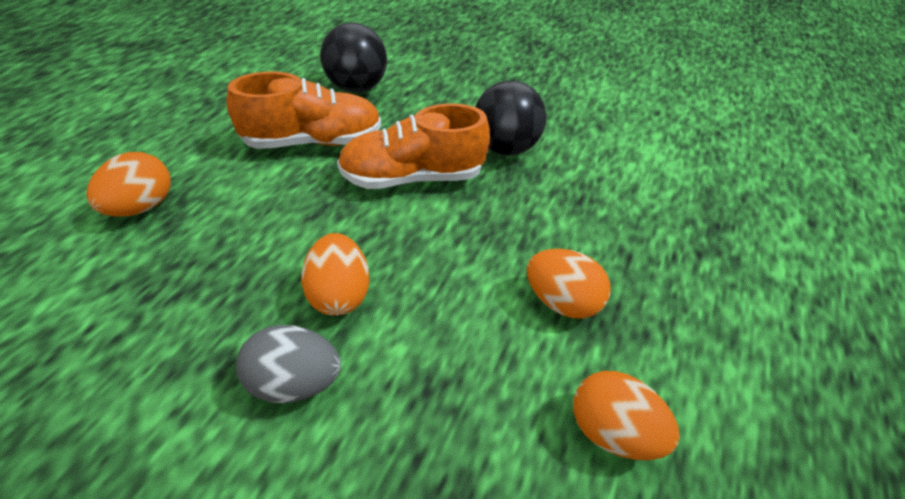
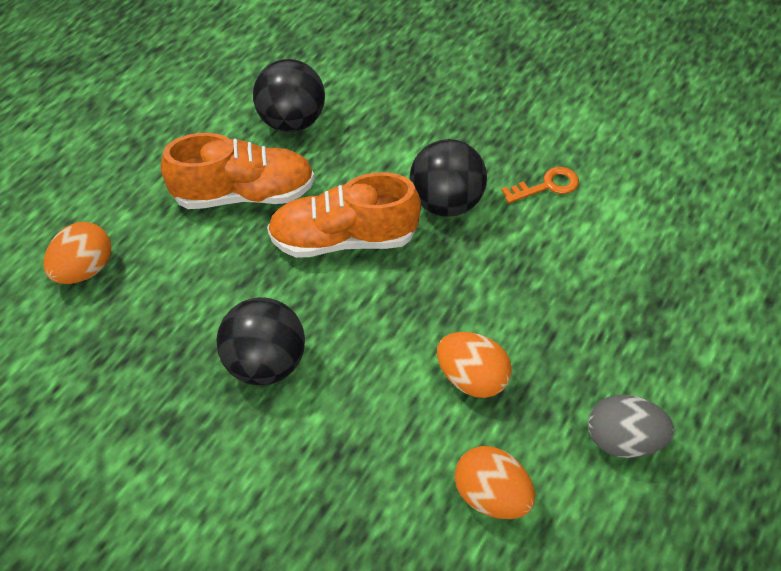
camera: 10 degrees right, 5 degrees up
grey egg [236,325,341,403] -> grey egg moved to [588,394,674,458]
orange egg [301,233,370,316] -> black ball [216,297,305,385]
none -> orange key [501,167,579,203]

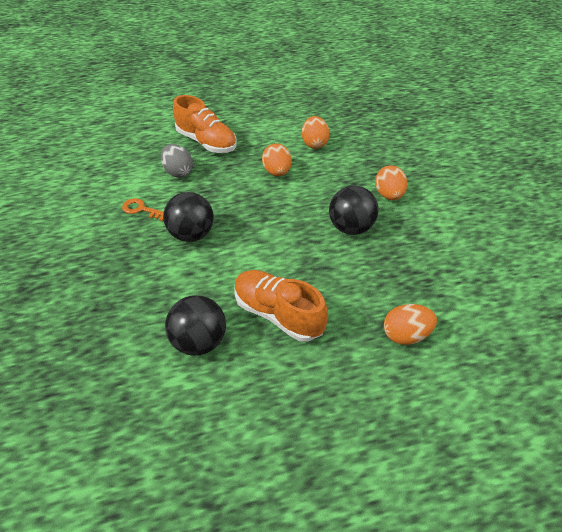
camera: 135 degrees left, 5 degrees down
orange shoe [267,172,421,258] -> orange shoe moved to [173,95,237,153]
grey egg [588,394,674,458] -> grey egg moved to [161,144,193,178]
none -> orange egg [375,165,407,200]

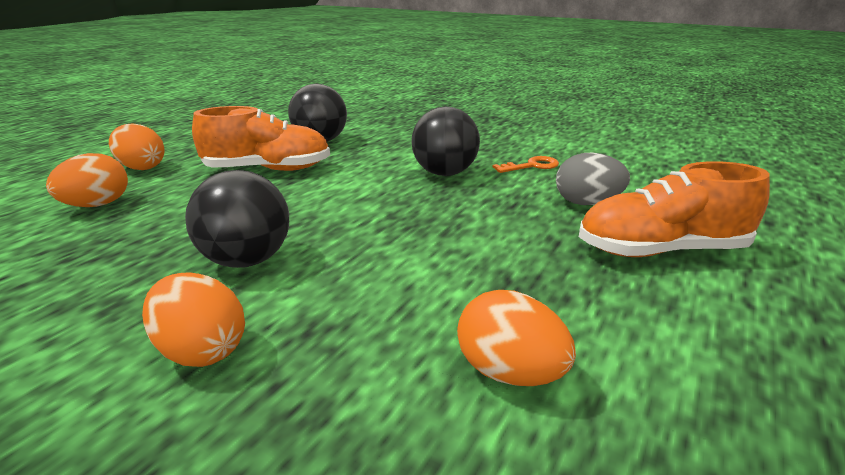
camera: 135 degrees right, 20 degrees down
orange egg [262,144,292,176] -> orange egg moved to [109,123,165,170]

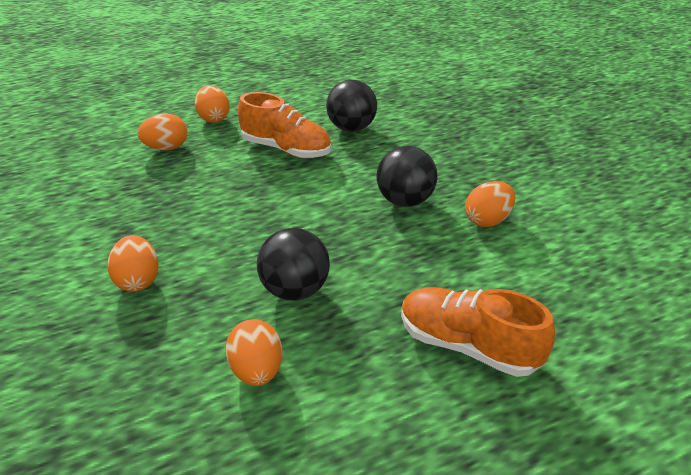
camera: 35 degrees right, 10 degrees up
black ball [185,170,289,268] -> black ball moved to [257,228,330,301]
orange key [493,156,559,173] -> orange egg [465,181,515,227]
grey egg [556,153,630,205] -> none

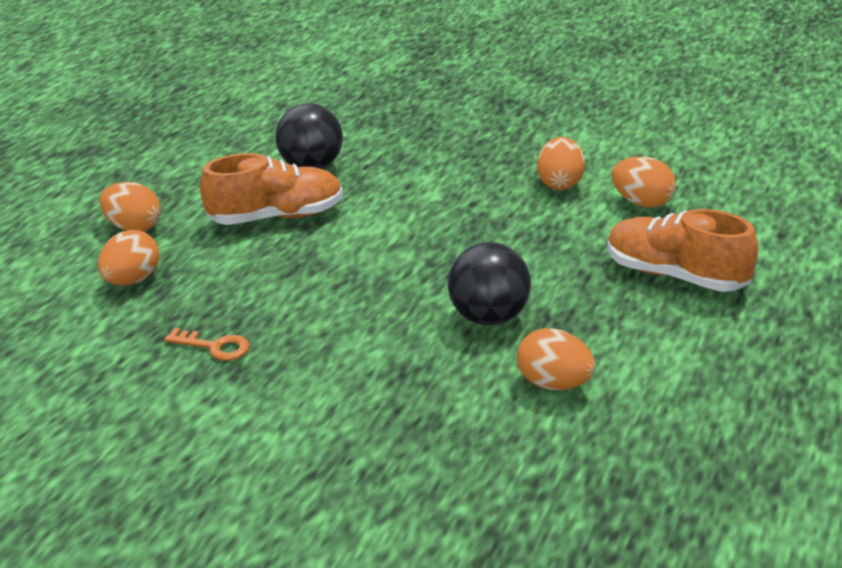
camera: 40 degrees left, 5 degrees down
orange egg [108,235,159,292] -> orange egg moved to [612,156,676,208]
black ball [376,146,437,207] -> none
orange shoe [401,287,555,377] -> orange shoe turned 45 degrees clockwise [607,209,758,292]
none -> orange key [164,328,250,361]

